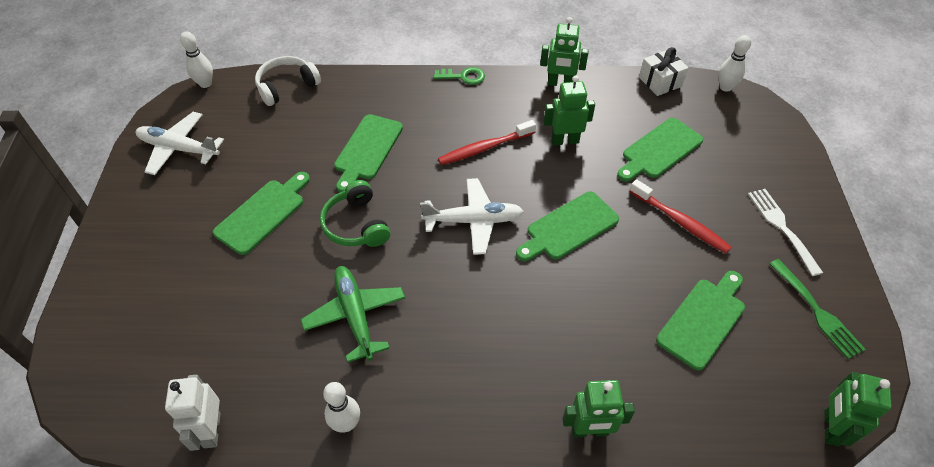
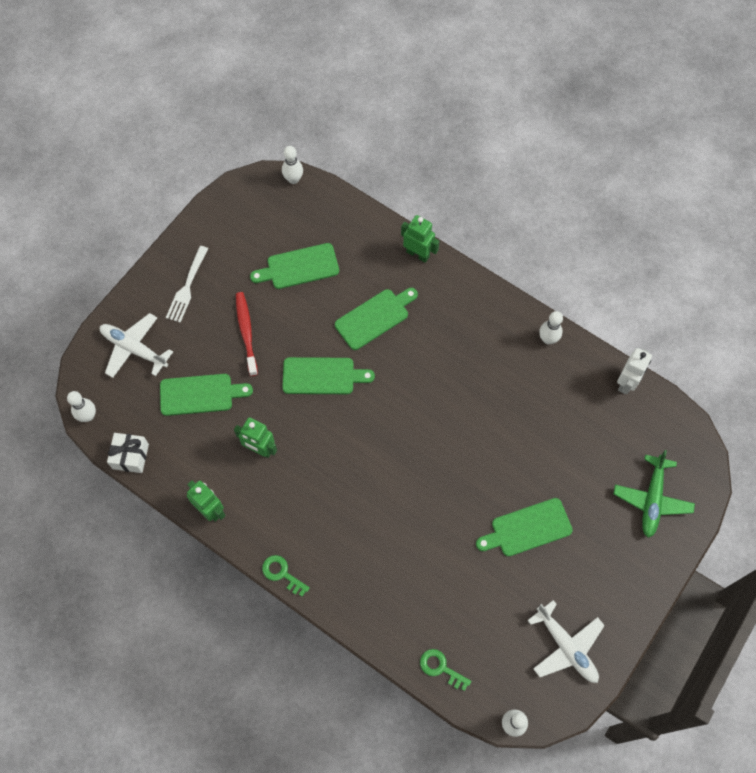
camera: 145 degrees left, 15 degrees up
white headphones [255,56,321,106] -> green key [420,649,471,691]
green plane [301,266,405,362] -> green plane moved to [613,450,695,538]
green headphones [320,180,390,247] -> none
green cutting board [334,114,403,192] -> green cutting board moved to [335,288,418,350]
white plane [420,178,524,255] -> white plane moved to [100,313,173,378]
red toothbrush [438,120,536,165] -> none
green fork [770,259,866,359] -> none
green robot [825,372,892,447] -> white bowling pin [282,146,303,184]

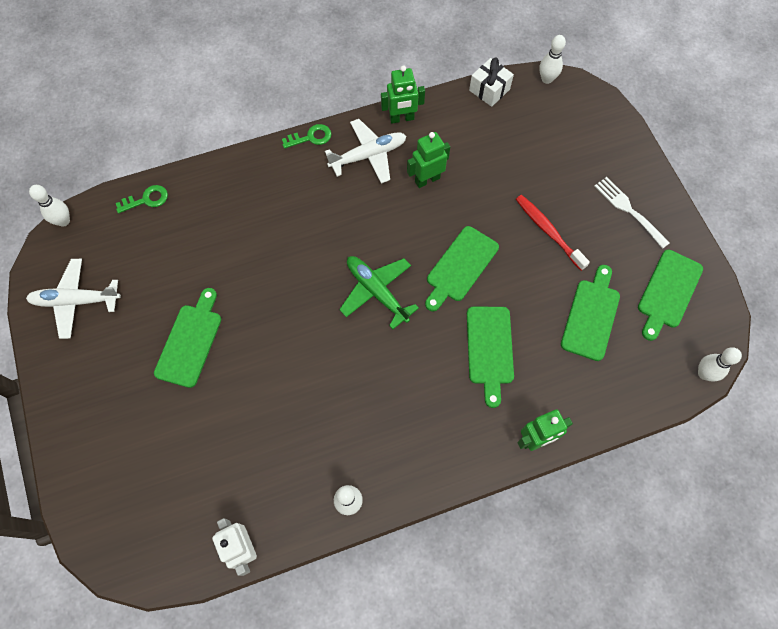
camera: 125 degrees right, 0 degrees up
white plane [100,313,173,378] -> white plane moved to [325,119,406,184]
green cutting board [160,374,253,416] -> green cutting board moved to [638,250,703,341]
red toothbrush [236,292,258,376] -> red toothbrush turned 150 degrees counterclockwise [516,195,590,271]
green plane [613,450,695,538] -> green plane moved to [339,256,419,329]

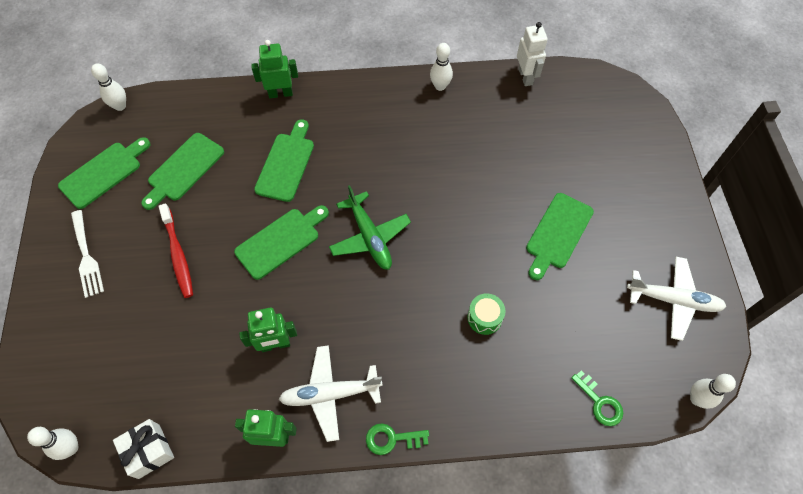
camera: 165 degrees left, 5 degrees down
green key [116,185,168,213] -> green key turned 120 degrees counterclockwise [571,370,623,426]
none -> green drum [468,293,505,335]

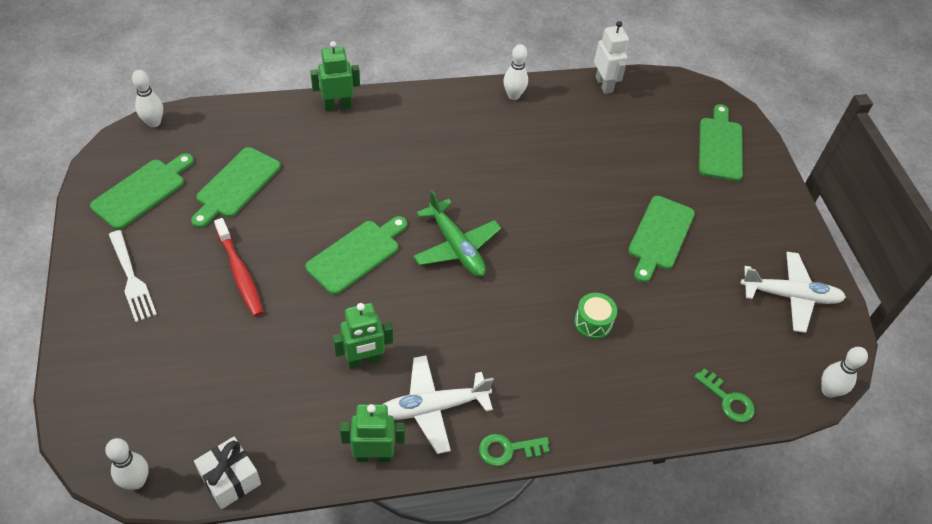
camera: 10 degrees left, 10 degrees down
green cutting board [254,119,314,202] -> green cutting board moved to [699,104,743,181]

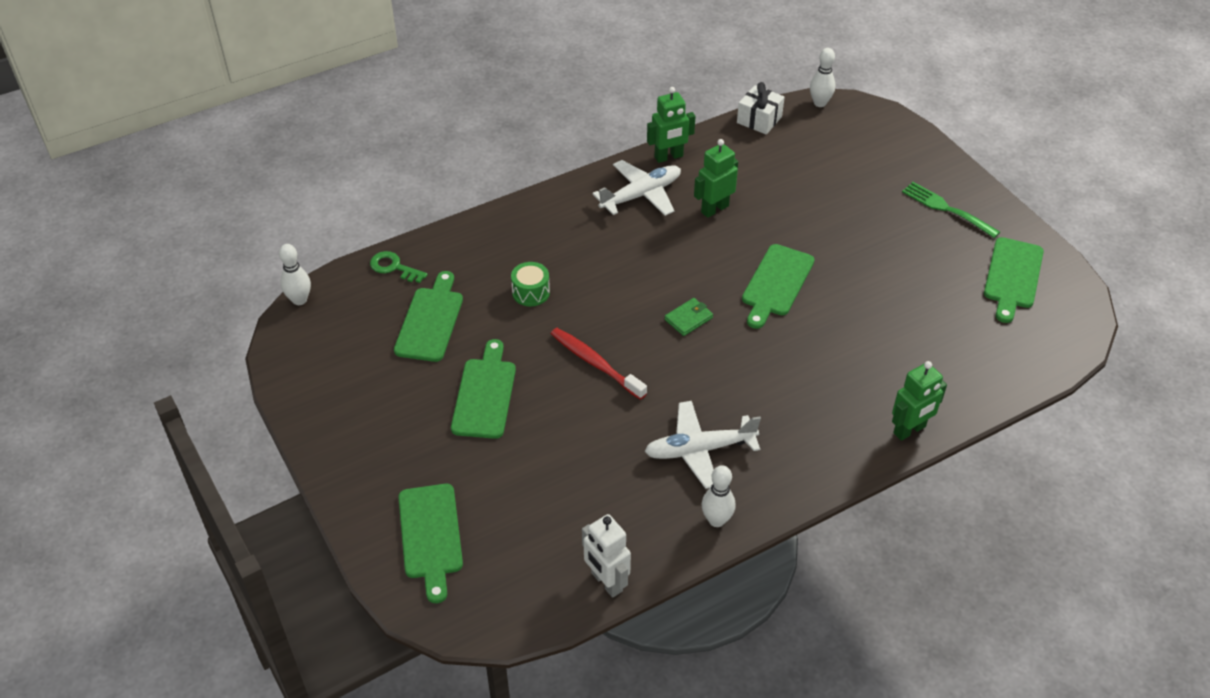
camera: 165 degrees right, 5 degrees down
white fork [109,230,157,322] -> green fork [902,182,1000,238]
white bowling pin [132,70,163,127] -> none
green cutting board [191,147,281,228] -> green cutting board moved to [394,271,463,362]
red toothbrush [214,218,263,317] -> red toothbrush moved to [551,328,647,400]
green plane [413,190,501,277] -> green wallet [665,298,713,336]
green key [479,434,549,466] -> none
white plane [741,252,846,333] -> white plane moved to [644,401,761,489]

